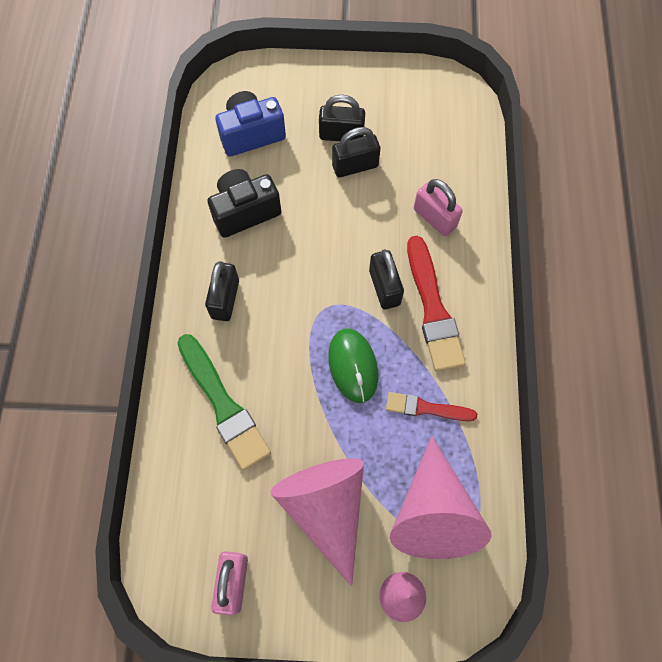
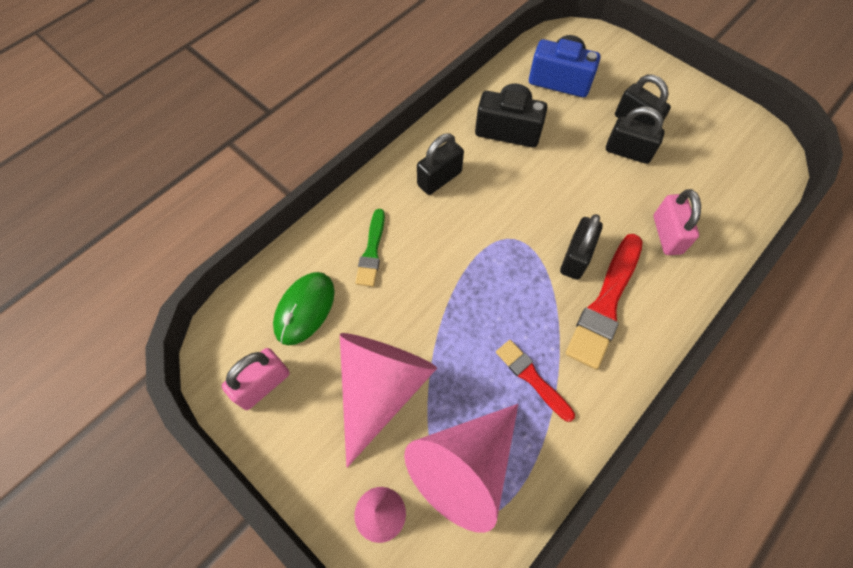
camera: 40 degrees right, 5 degrees down
green brush [177,334,271,471] -> green brush [355,209,385,287], size x0.59
green mouse [328,328,378,403] -> green mouse moved to [273,272,335,346]

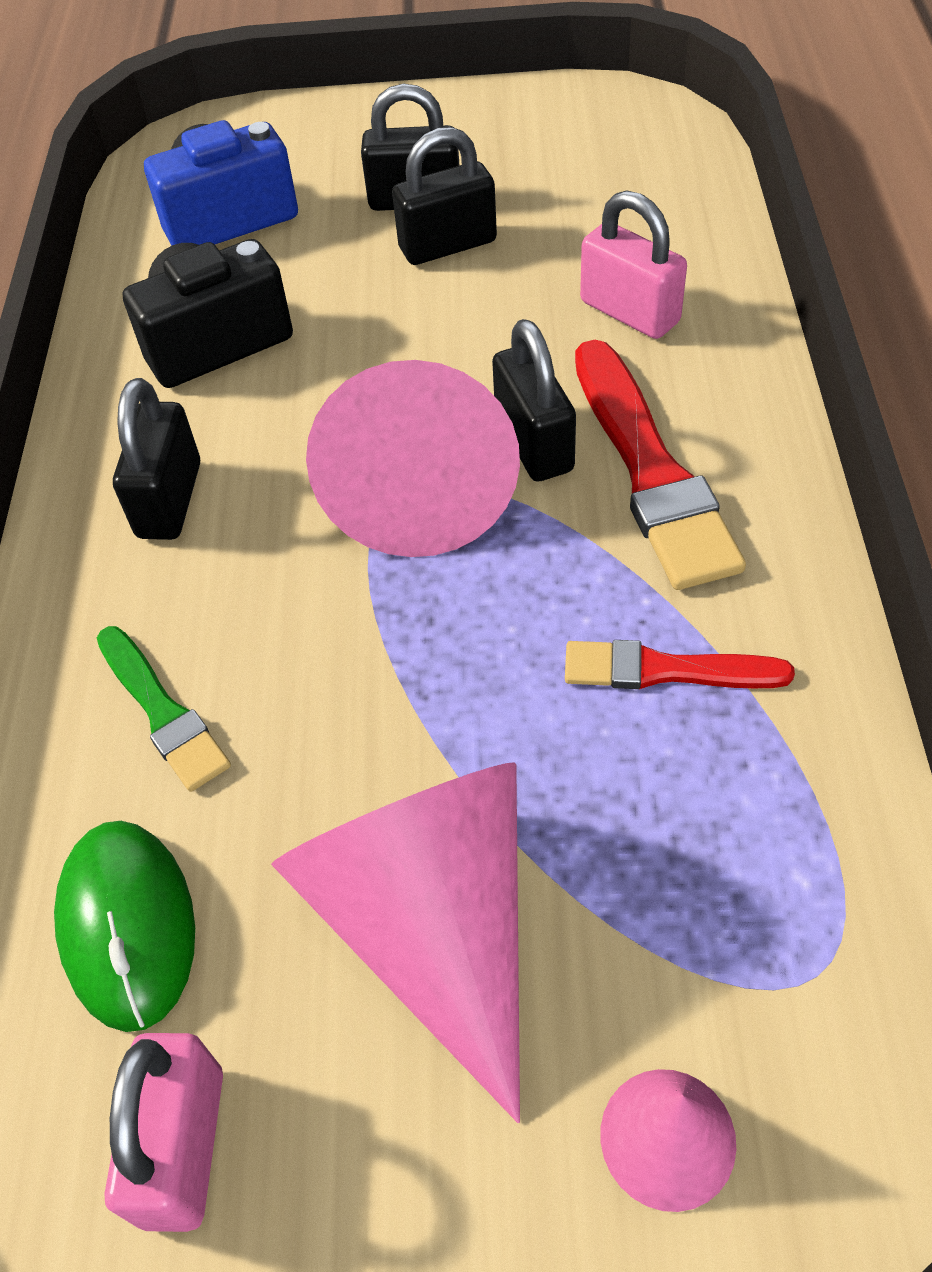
camera: 40 degrees left, 10 degrees down
pink cone [404,404,518,533] -> pink cone moved to [306,360,520,557]

